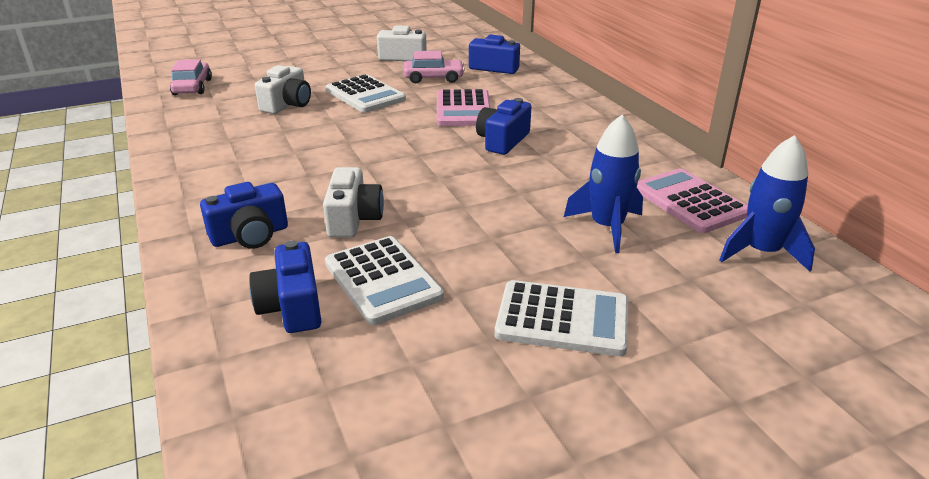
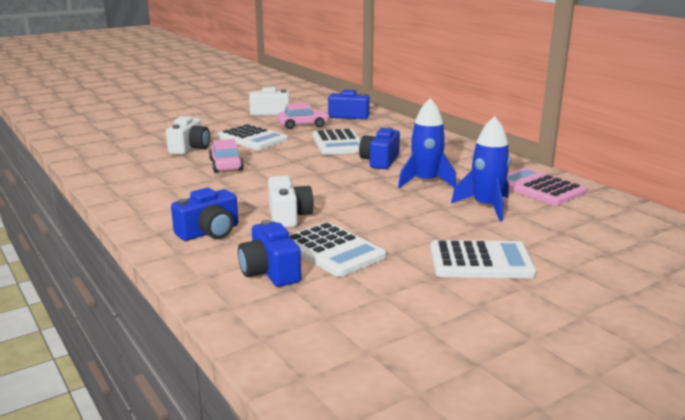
camera: 10 degrees left, 10 degrees down
pink car [170,59,212,95] -> pink car moved to [209,139,244,173]
pink calculator [437,89,491,126] -> white calculator [312,129,360,155]
blue rocket [720,135,815,272] -> blue rocket moved to [398,98,456,188]

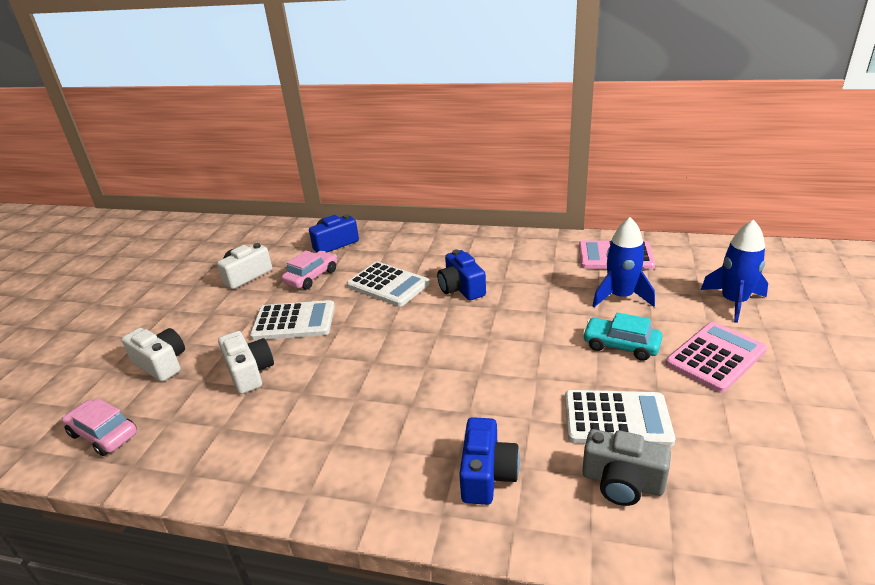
camera: 40 degrees left, 10 degrees up
pink car [209,139,244,173] -> pink car moved to [62,398,137,456]
blue camera [238,220,301,287] -> grey camera [582,429,671,506]
white camera [268,176,314,228] -> white camera moved to [121,328,185,382]
blue rocket [398,98,456,188] -> blue rocket moved to [701,220,768,323]
white calculator [430,240,536,278] -> pink calculator [665,322,767,393]
none -> turquoise car [582,312,662,361]

